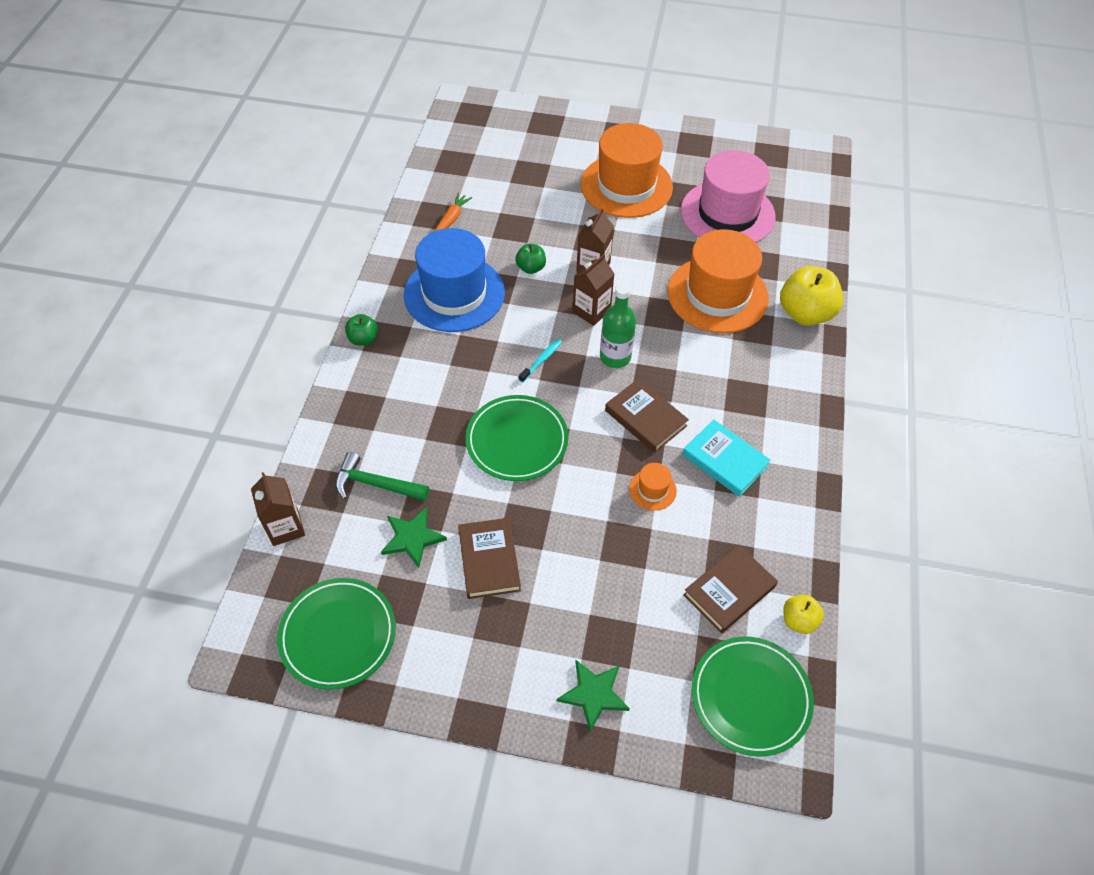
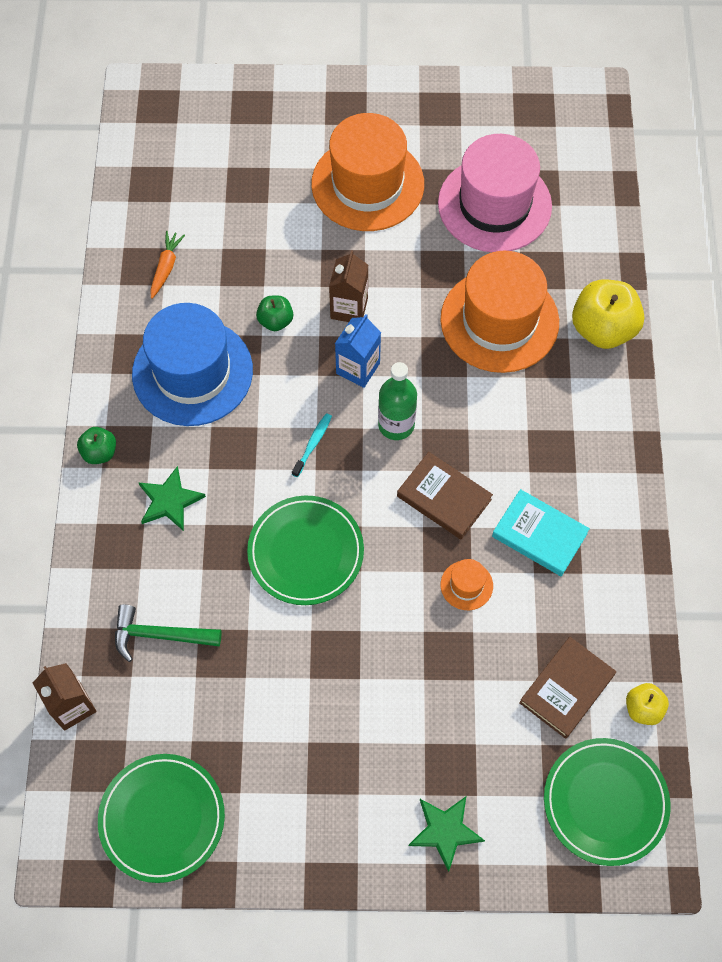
camera: 10 degrees left, 10 degrees up
green star [381,507,447,568] -> green star moved to [138,466,206,531]
brown book [458,518,521,599] -> none
brown carton [573,254,614,326] -> blue carton [335,314,381,388]

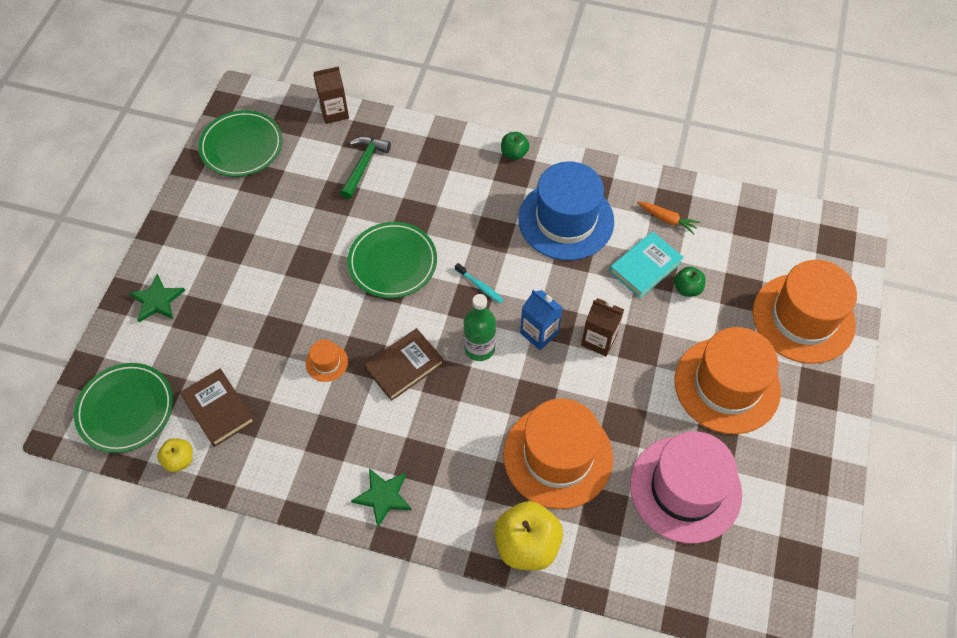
camera: 105 degrees right, 5 degrees down
green star [138,466,206,531] -> green star moved to [351,468,412,527]
green apple [256,296,293,331] -> green apple moved to [674,267,706,297]
turquoise book [492,489,590,576] -> turquoise book moved to [609,231,684,298]
none -> orange hat [753,260,857,364]

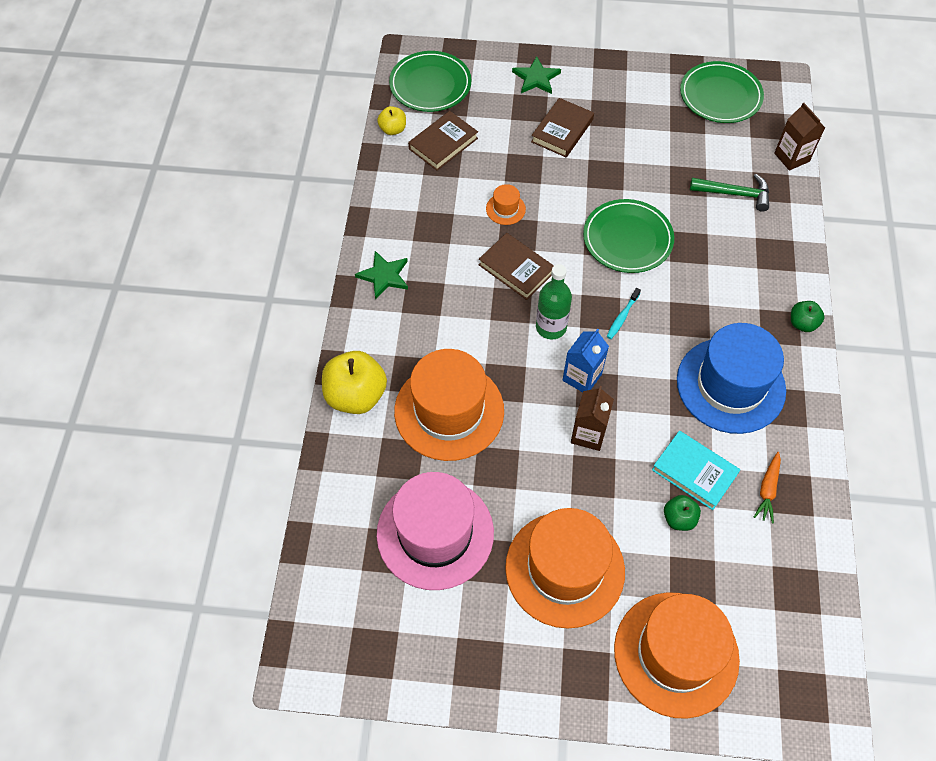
camera: 80 degrees right, 0 degrees up
none -> brown book [531,98,594,158]

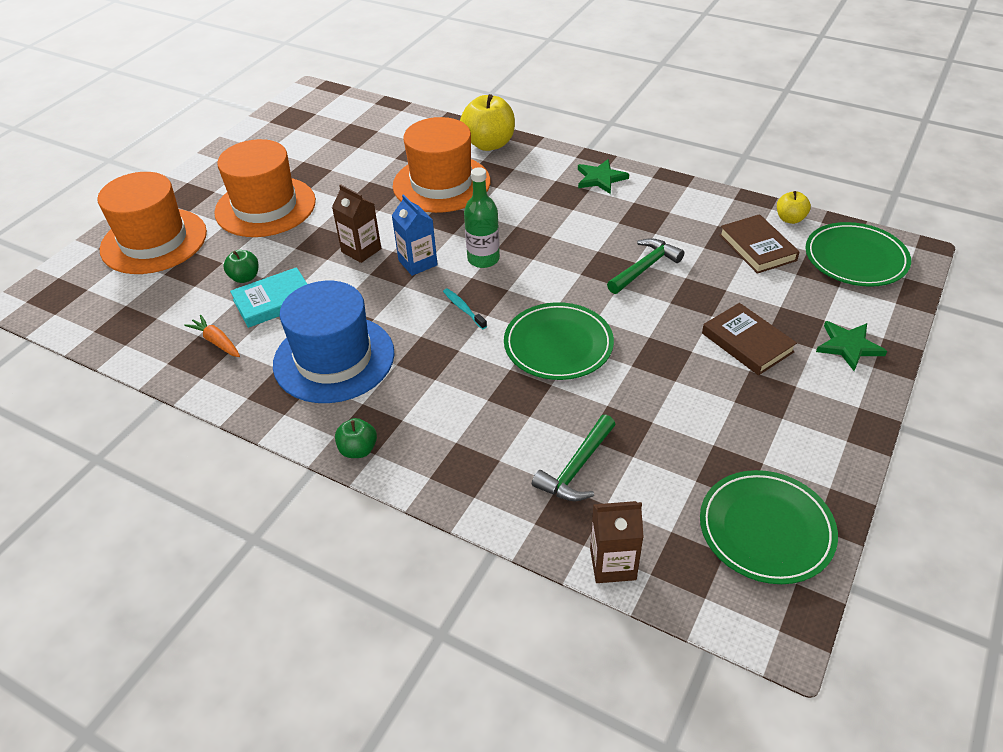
camera: 115 degrees right, 15 degrees down
pink hat [377,472,494,590] -> none
brown book [479,233,554,300] -> none
orange hat [486,184,526,225] -> green hammer [607,238,684,294]

